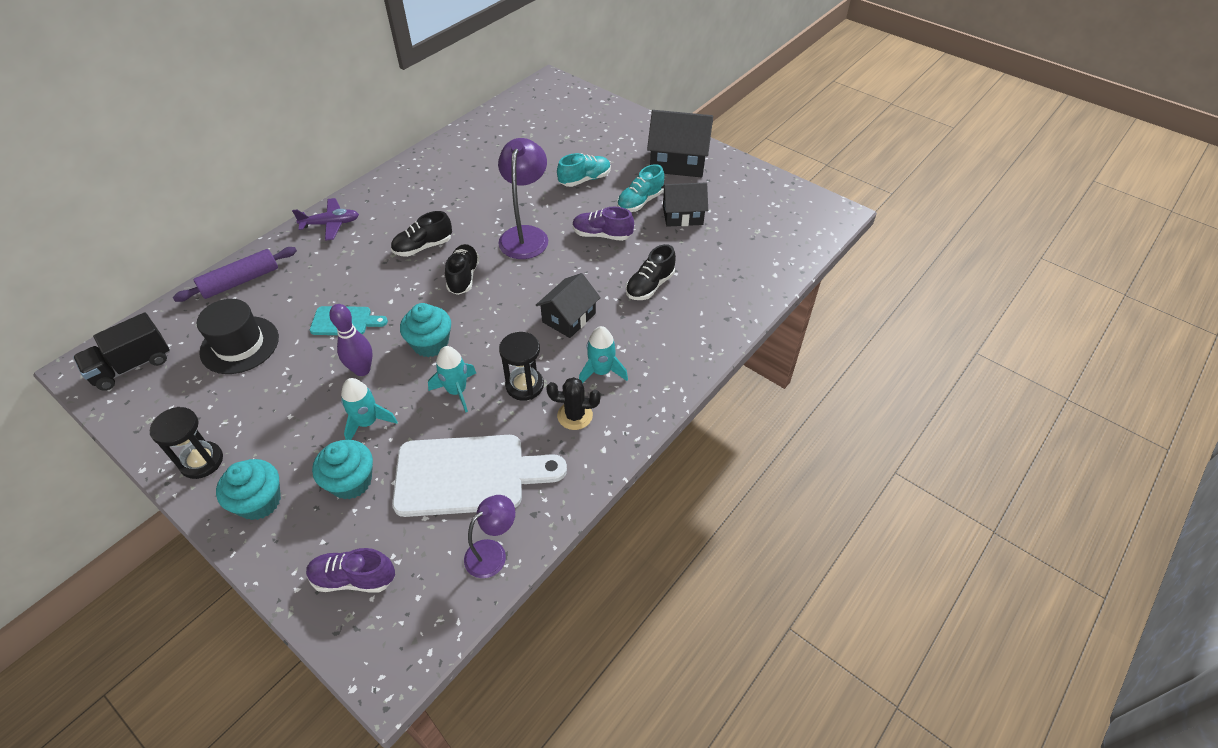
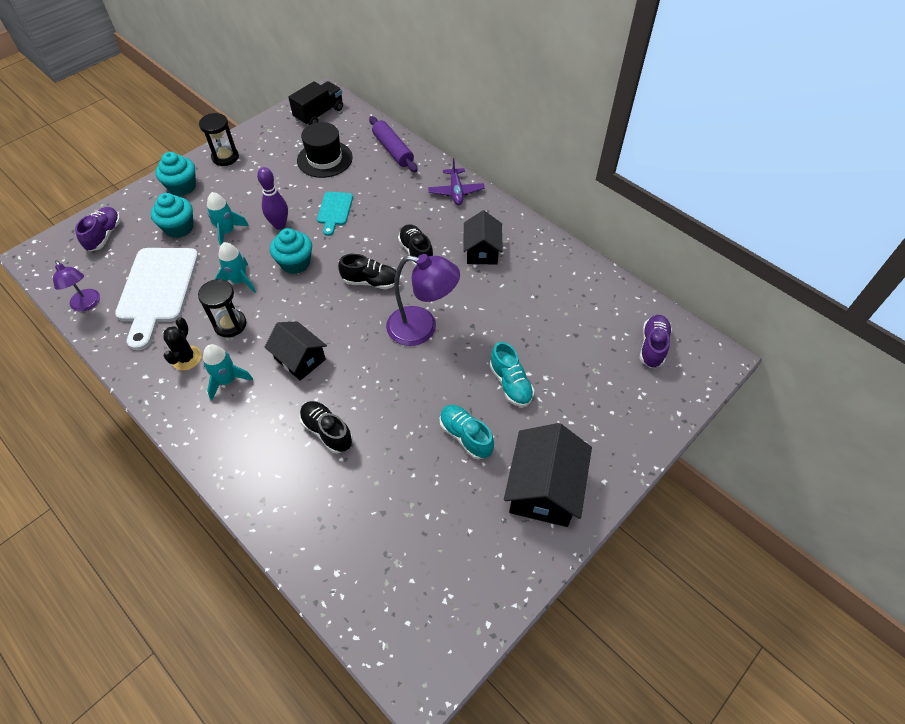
camera: 95 degrees right, 5 degrees up
black truck [73,312,170,391] -> black truck turned 75 degrees clockwise [288,81,343,126]
purple shoe [572,207,634,241] -> purple shoe moved to [640,315,672,368]
black house [661,182,708,227] -> black house moved to [463,210,503,265]

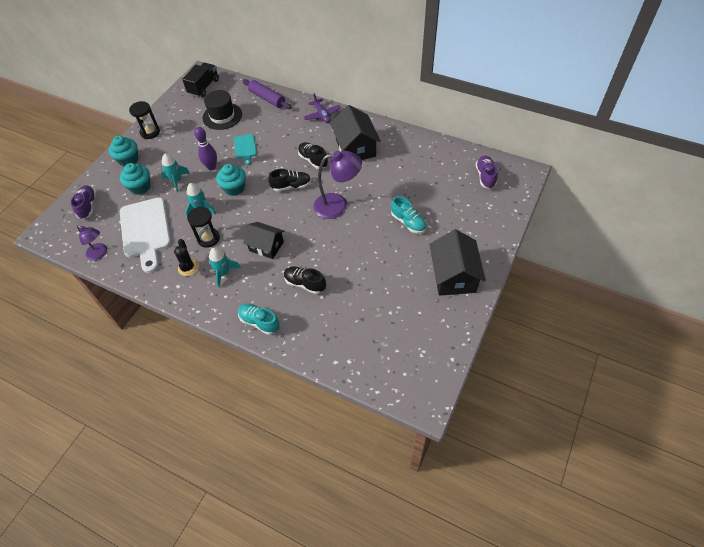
camera: 15 degrees left, 0 degrees up
turquoise shoe [440,405,494,459] -> turquoise shoe moved to [238,304,280,335]
black house [463,210,503,265] -> black house [330,105,381,160], size x1.51

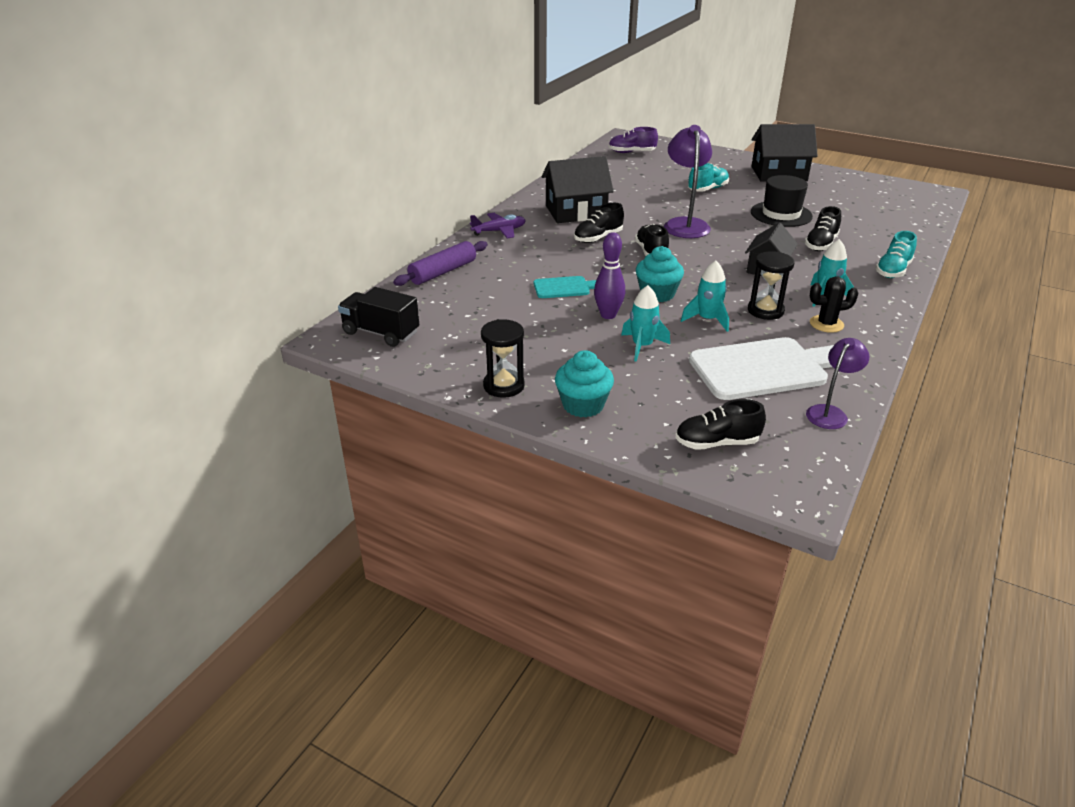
camera: 90 degrees left, 20 degrees down
purple shoe [71,185,96,219] -> black shoe [675,399,766,450]
turquoise cupcake [120,163,151,195] -> none
black hat [202,90,242,130] -> black hat moved to [751,175,813,227]

